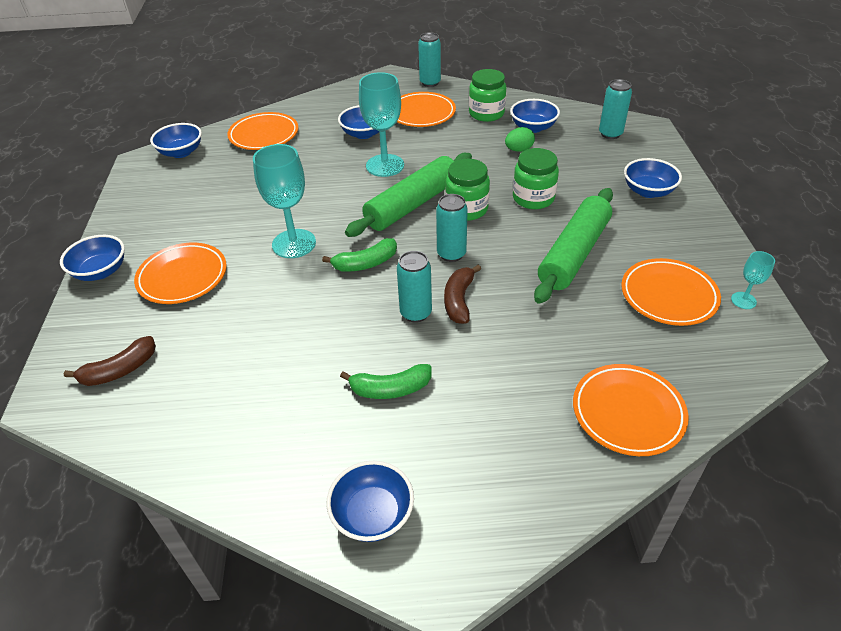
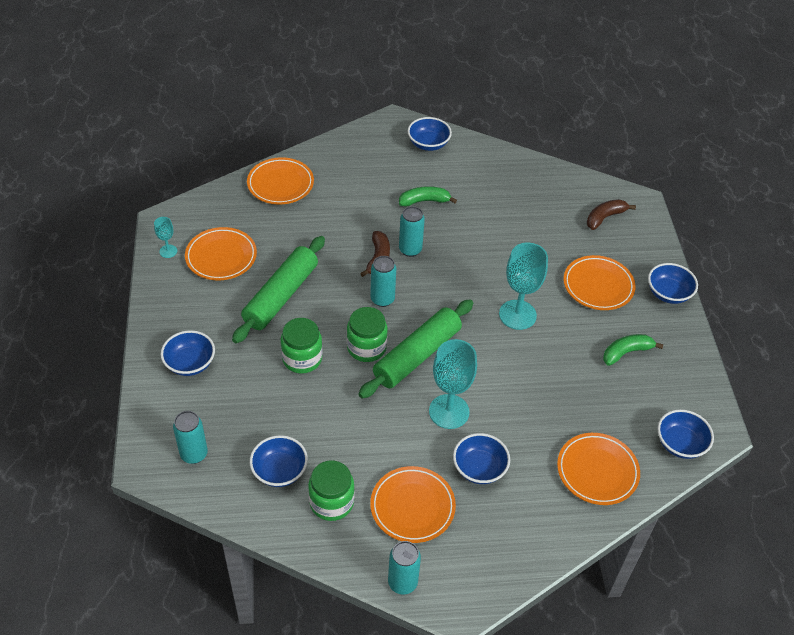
camera: 175 degrees right, 5 degrees up
green banana [322,238,397,272] -> green banana moved to [603,334,663,366]
green egg [505,127,535,152] -> none

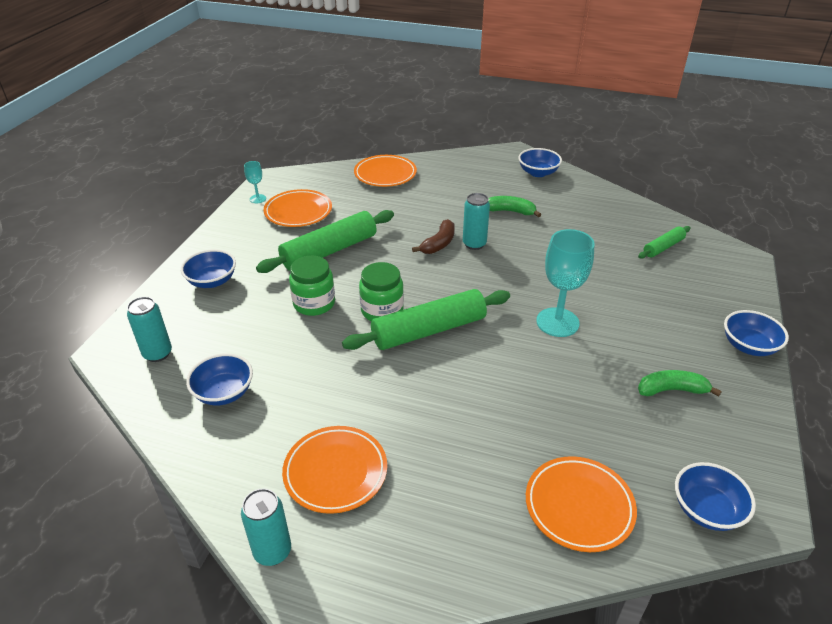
camera: 25 degrees right, 10 degrees down
green jar [308,460,355,521] -> none
turquoise can [370,256,396,307] -> none
turquoise goblet [429,339,477,429] -> none
blue bowl [453,433,510,484] -> none
orange plate [563,255,636,310] -> none
brown banana [587,199,636,230] -> none
none -> green rolling pin [638,226,691,259]

